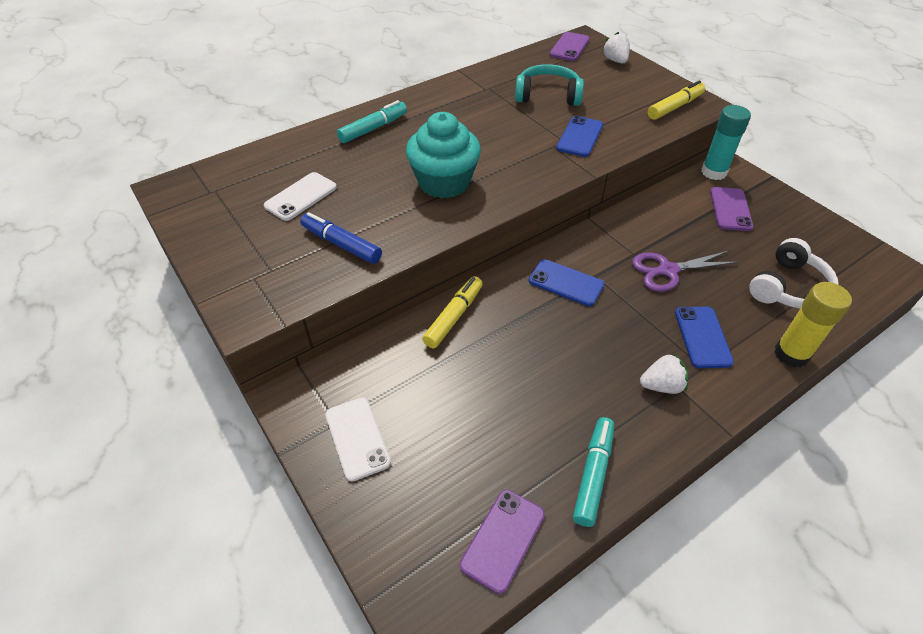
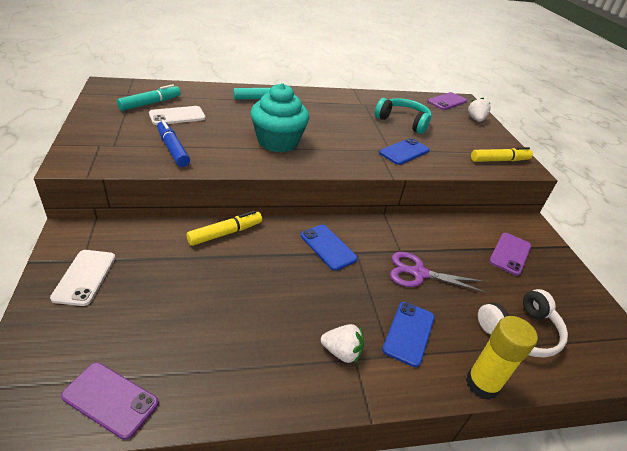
camera: 20 degrees right, 10 degrees down
purple phone [460,490,545,594] -> purple phone turned 60 degrees clockwise [61,362,159,440]
turquoise marker [573,417,614,527] -> turquoise marker moved to [117,84,181,111]
turquoise glue stick [701,105,751,180] -> none

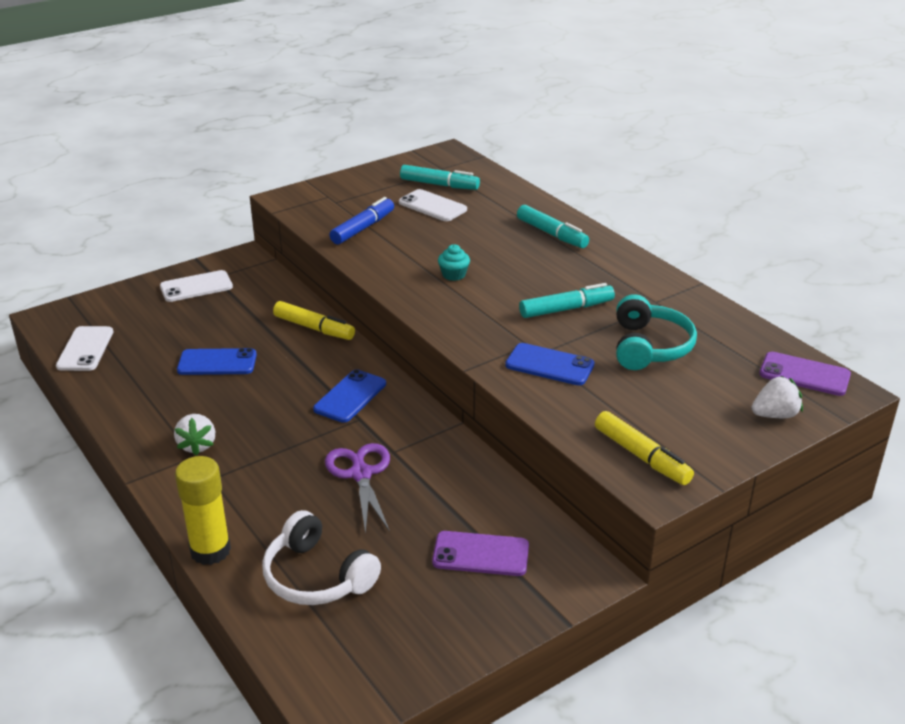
camera: 70 degrees right, 5 degrees down
purple phone [61,362,159,440] -> white phone [56,326,113,371]
turquoise cupcake [251,83,309,153] -> turquoise cupcake [438,244,470,281], size x0.41
blue phone [382,302,435,367] -> blue phone moved to [177,348,257,375]
none -> turquoise marker [519,283,615,318]

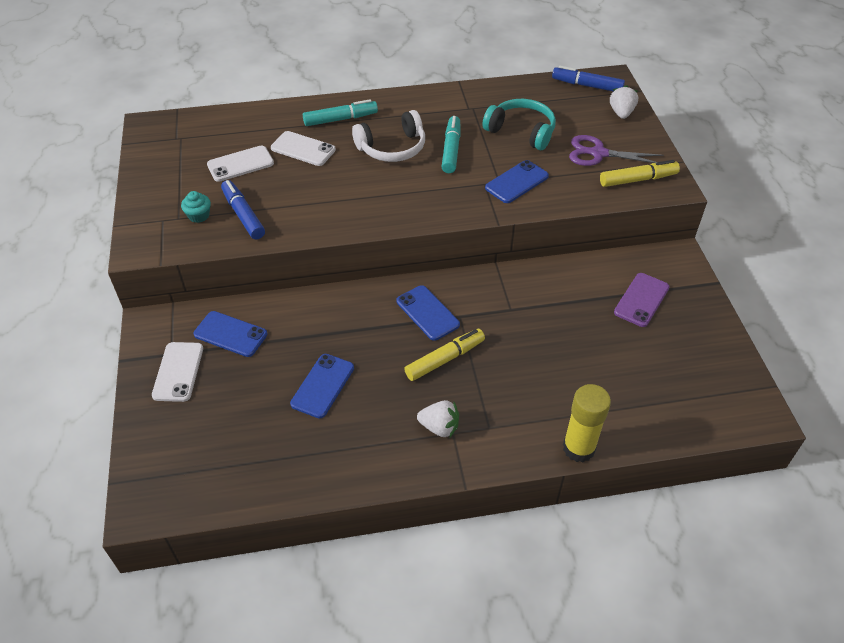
camera: 65 degrees left, 15 degrees up
white phone [56,326,113,371] -> white phone moved to [271,131,336,166]
white headphones [262,510,381,605] -> white headphones moved to [352,110,425,162]
yellow marker [273,301,355,340] -> yellow marker moved to [404,329,485,381]
purple scissors [325,443,390,534] -> purple scissors moved to [569,135,664,166]
turquoise marker [400,165,480,190] -> none
turquoise cupcake [438,244,470,281] -> turquoise cupcake moved to [181,191,211,223]
purple phone [759,352,851,396] -> blue marker [552,66,625,92]
none -> blue phone [194,311,268,357]

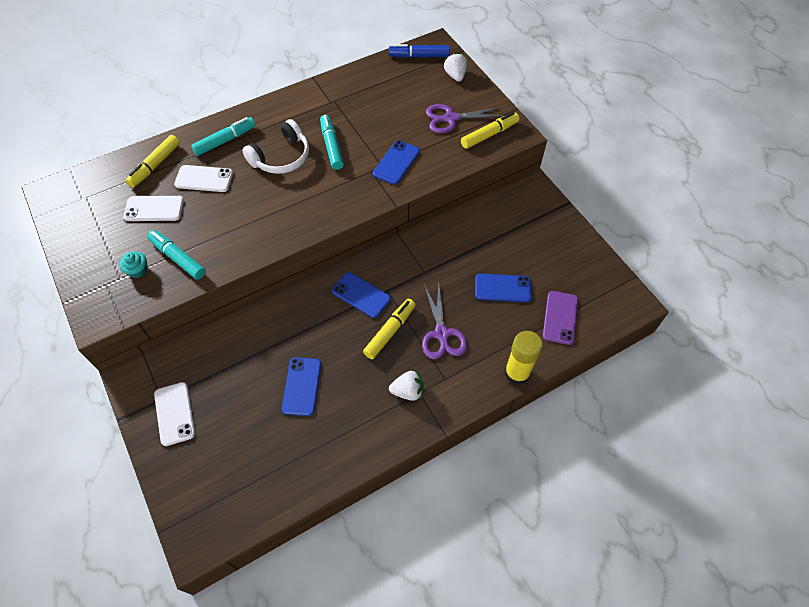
camera: 20 degrees left, 10 degrees up
blue phone [194,311,268,357] -> blue phone moved to [475,274,532,302]
white phone [207,145,274,182] -> white phone turned 45 degrees clockwise [123,196,184,221]
blue marker [221,180,265,240] -> turquoise marker [147,230,206,280]
turquoise headphones [482,99,556,150] -> none
purple phone [614,273,670,327] -> purple phone moved to [543,291,578,345]
none -> yellow marker [126,135,180,187]
none -> purple scissors [422,283,467,359]

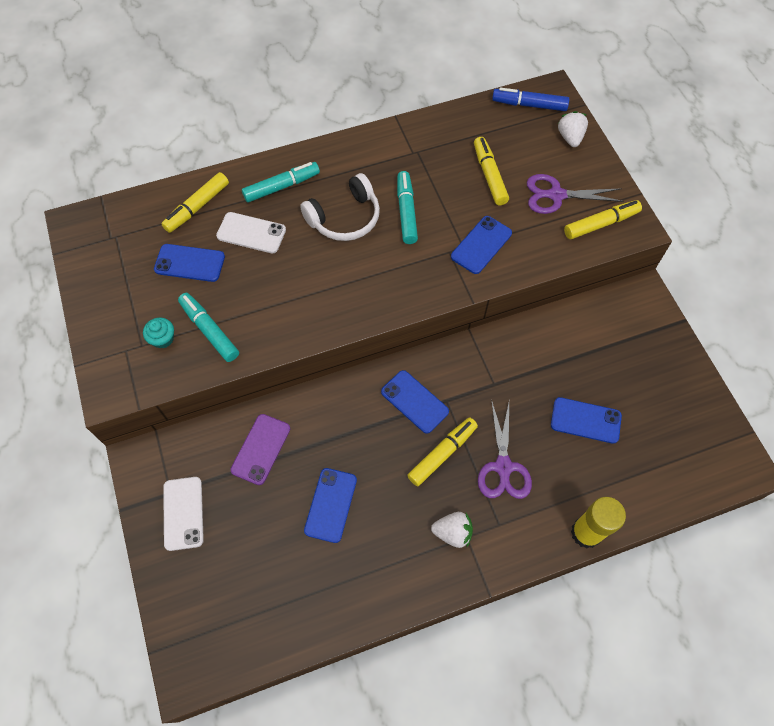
camera: 10 degrees right, 5 degrees up
white phone [123,196,184,221] -> blue phone [154,244,225,282]
purple phone [543,291,578,345] -> purple phone moved to [230,414,290,485]
none -> yellow marker [474,137,509,205]

